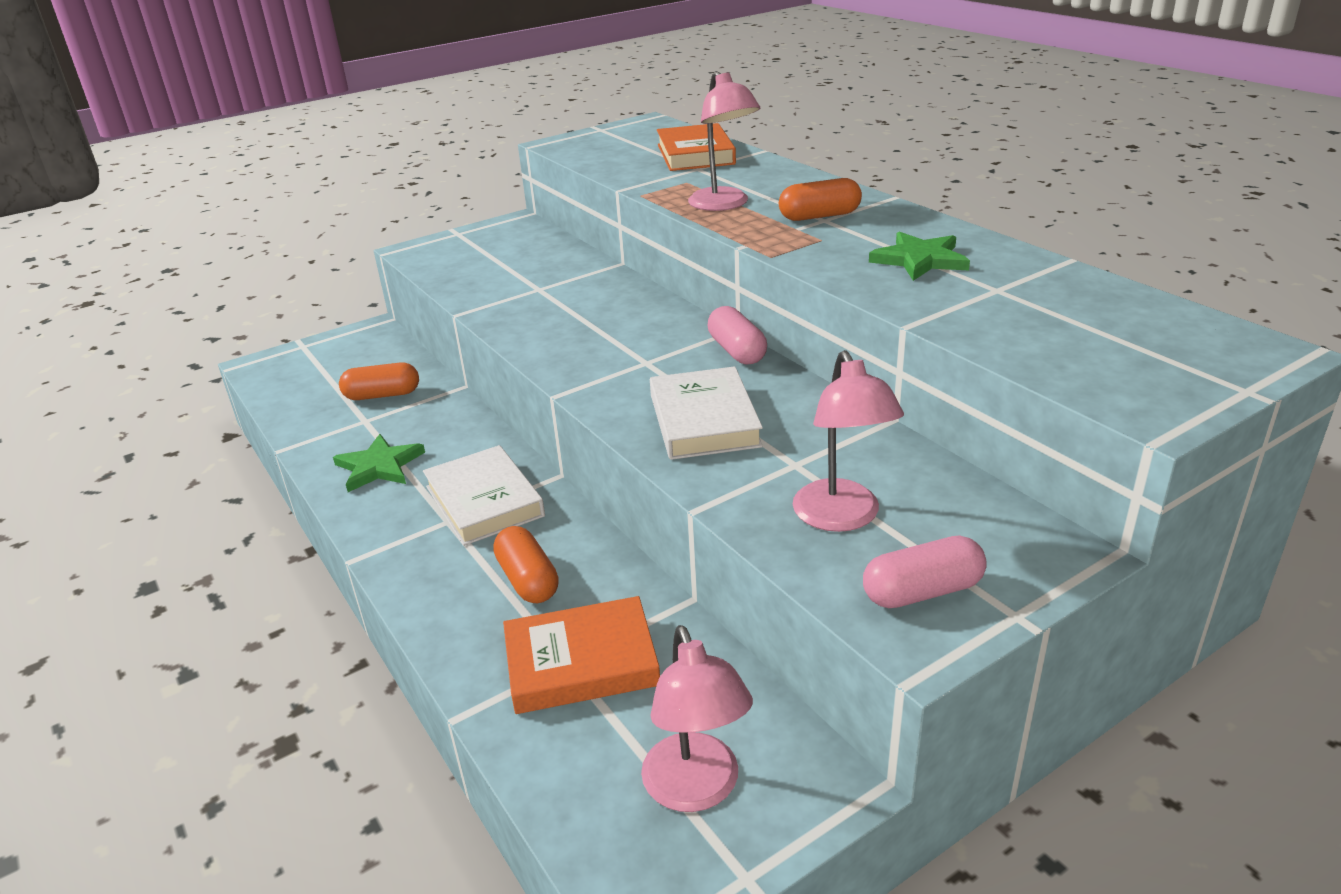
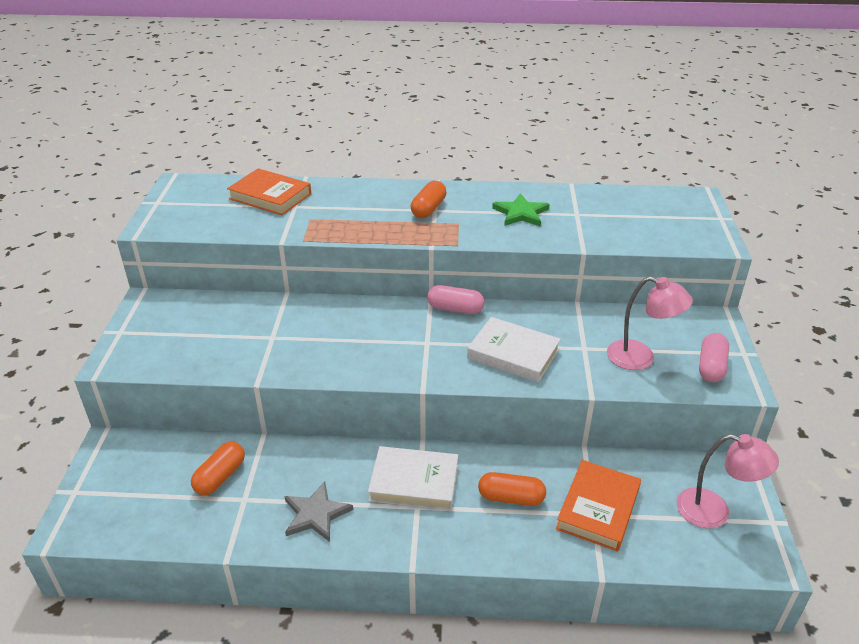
camera: 55 degrees left, 5 degrees up
green star [333,434,425,492] -> grey star [284,482,353,542]
pink lamp [688,71,760,211] -> none

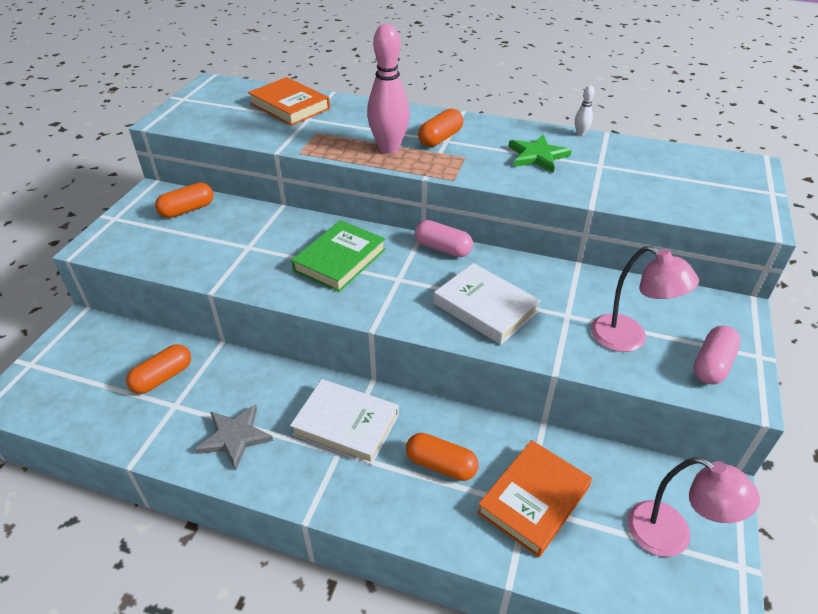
camera: 15 degrees right, 5 degrees up
none -> orange capsule [155,183,213,218]
none -> green book [291,220,386,292]
none -> pink bowling pin [367,24,410,154]
none -> white bowling pin [575,85,595,136]

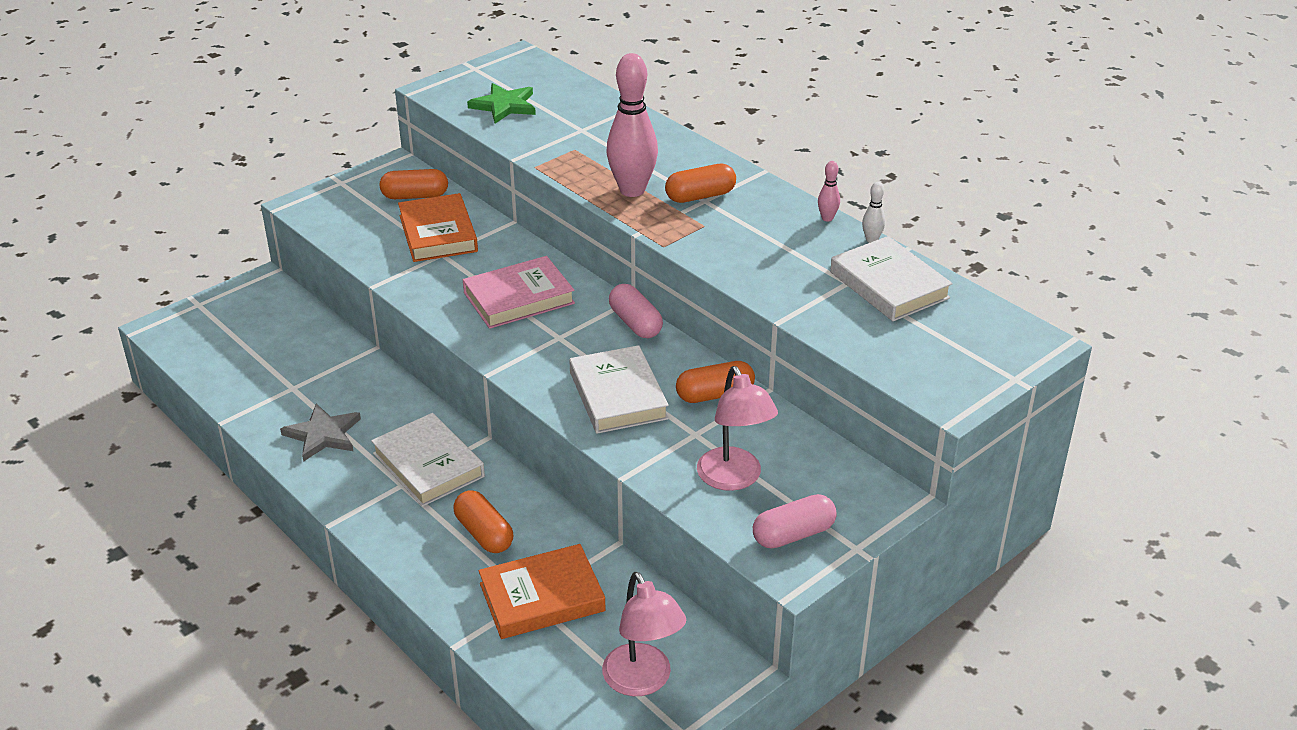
camera: 30 degrees right, 5 degrees down
orange capsule [126,344,191,394] -> orange capsule moved to [676,361,755,403]
orange book [248,77,330,126] -> orange book moved to [398,193,478,262]
green book [291,220,386,292] -> pink book [463,256,575,329]
green star [509,135,572,173] -> green star moved to [467,83,536,123]
none -> pink bowling pin [818,161,840,222]
none -> white book [830,236,953,321]

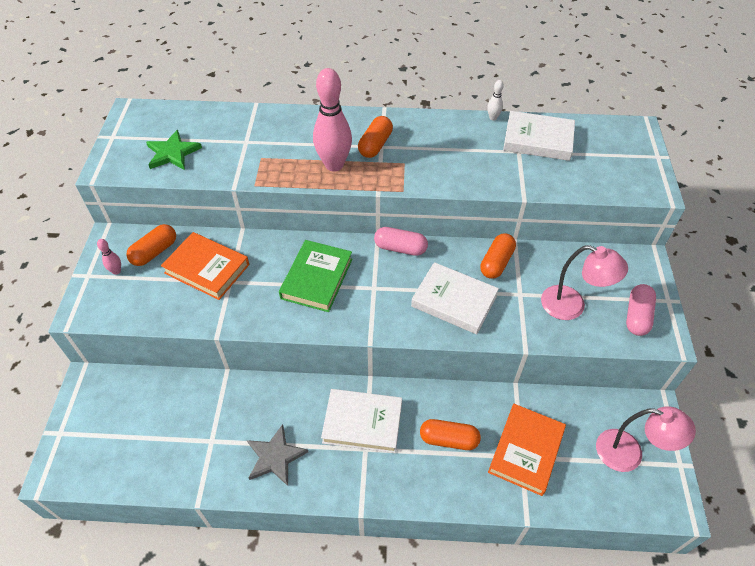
camera: 45 degrees left, 15 degrees up
pink book [463,256,575,329] -> green book [279,240,353,312]
pink bowling pin [818,161,840,222] -> pink bowling pin moved to [97,239,121,275]

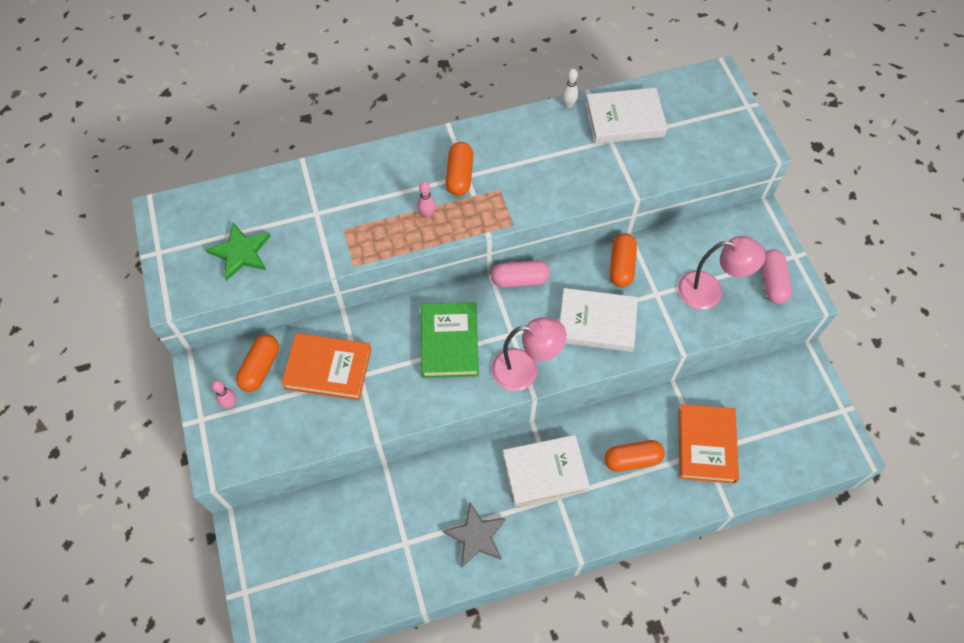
camera: 20 degrees left, 10 degrees up
pink bowling pin [313,68,352,172] -> pink bowling pin [417,181,436,218], size x0.43
pink lamp [596,406,696,472] -> pink lamp moved to [491,317,567,391]

